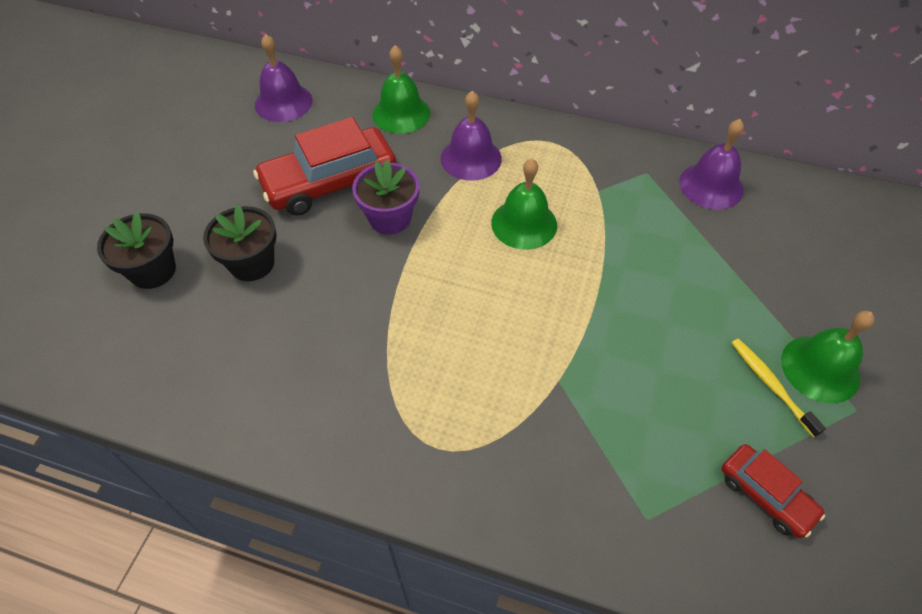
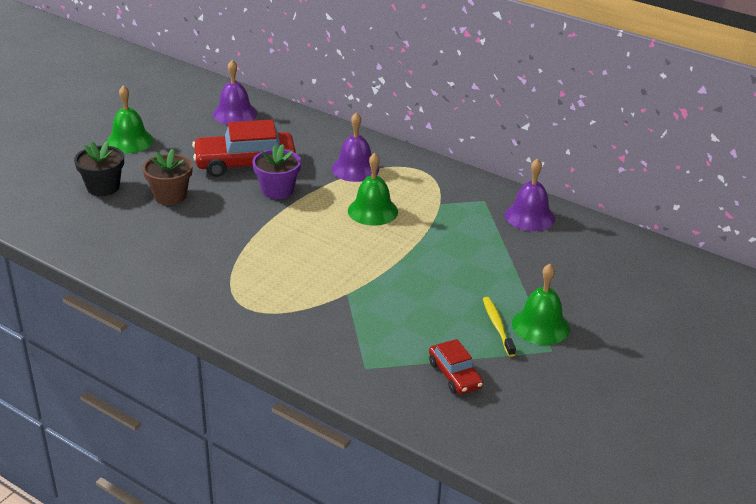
camera: 15 degrees right, 20 degrees down
black flower pot [203,205,277,281] -> brown flower pot [142,149,193,205]
green bell [372,45,430,134] -> green bell moved to [107,85,153,153]

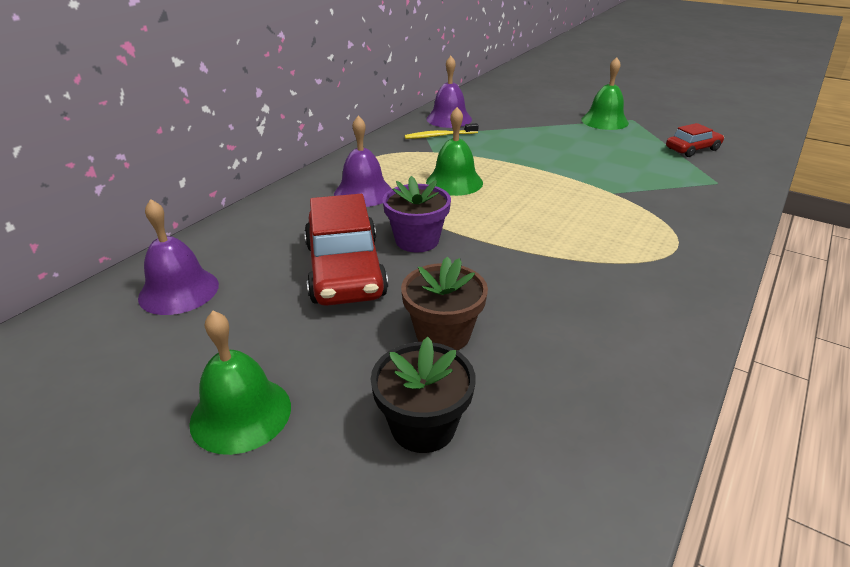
camera: 90 degrees left, 0 degrees up
yellow toothbrush [483,297,516,357] -> yellow toothbrush moved to [404,123,479,139]

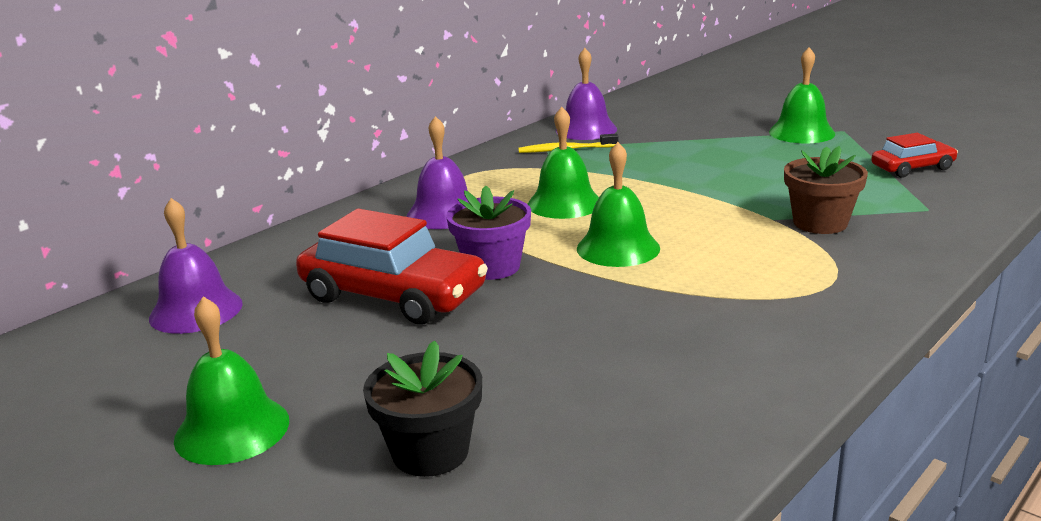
camera: 10 degrees right, 10 degrees down
red car [304,194,388,306] -> red car turned 60 degrees counterclockwise [296,209,488,324]
brown flower pot [401,257,488,350] -> brown flower pot moved to [784,146,868,234]
none -> green bell [577,142,660,267]

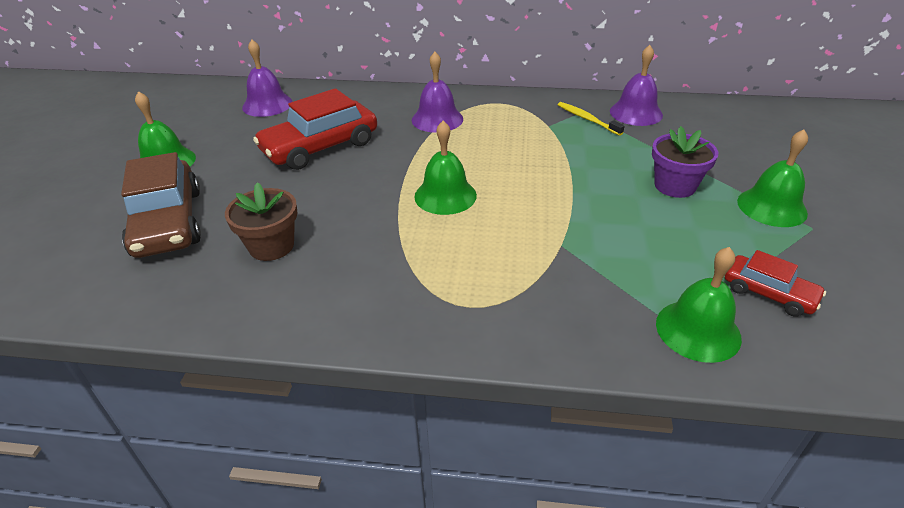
camera: 55 degrees right, 15 degrees up
red car [296,209,488,324] -> red car turned 60 degrees clockwise [253,88,377,170]
black flower pot [363,340,482,477] -> brown car [121,152,201,258]
purple flower pot [446,185,531,280] -> purple flower pot moved to [652,126,718,198]
green bell [528,107,599,219] -> green bell moved to [656,247,742,363]
brown flower pot [784,146,868,234] -> brown flower pot moved to [225,182,297,261]

